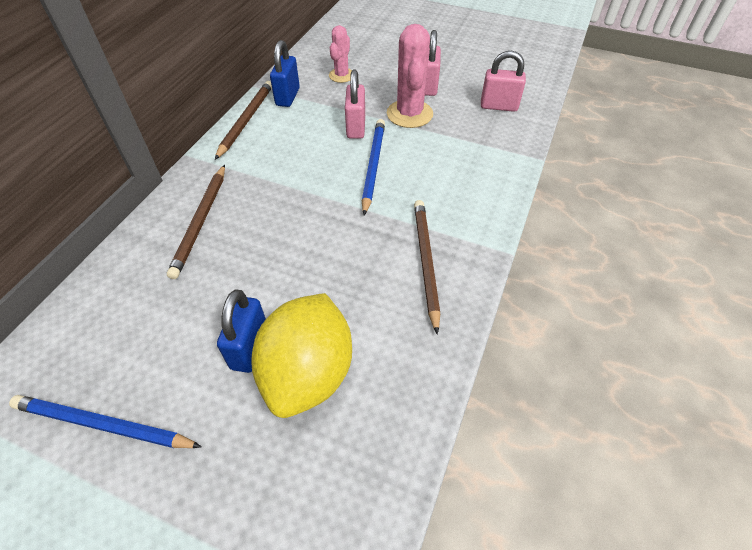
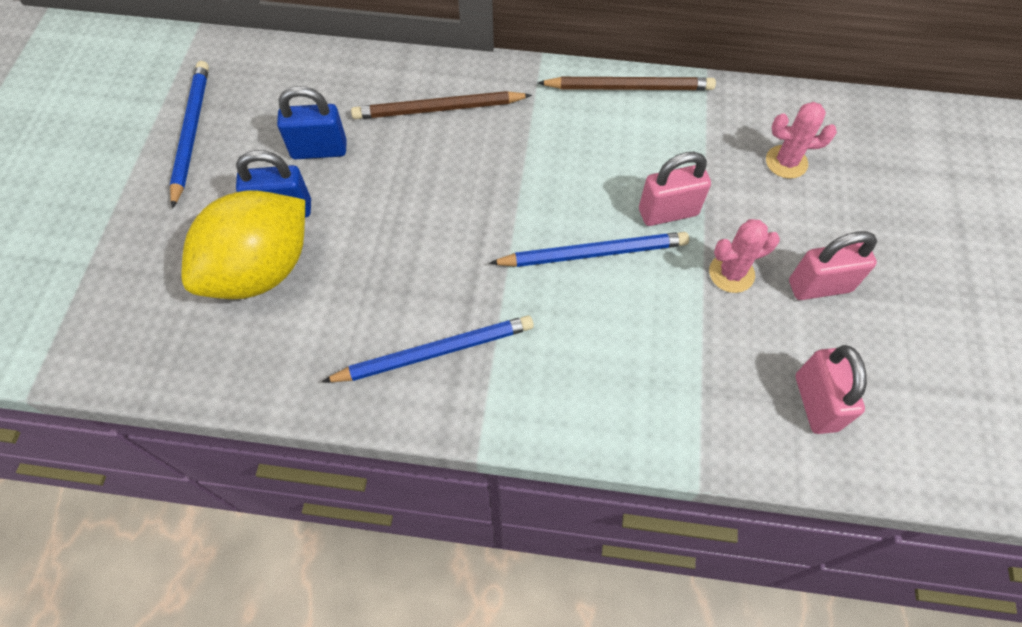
camera: 75 degrees right, 10 degrees up
yellow lemon [251,293,352,418] -> yellow lemon turned 45 degrees counterclockwise [181,190,305,299]
blue padlock [270,40,300,107] -> blue padlock moved to [277,86,347,159]
pink cactus [387,24,433,128] -> pink cactus [709,219,780,293], size x0.61
brown pencil [414,200,440,335] -> blue pencil [322,315,534,382]

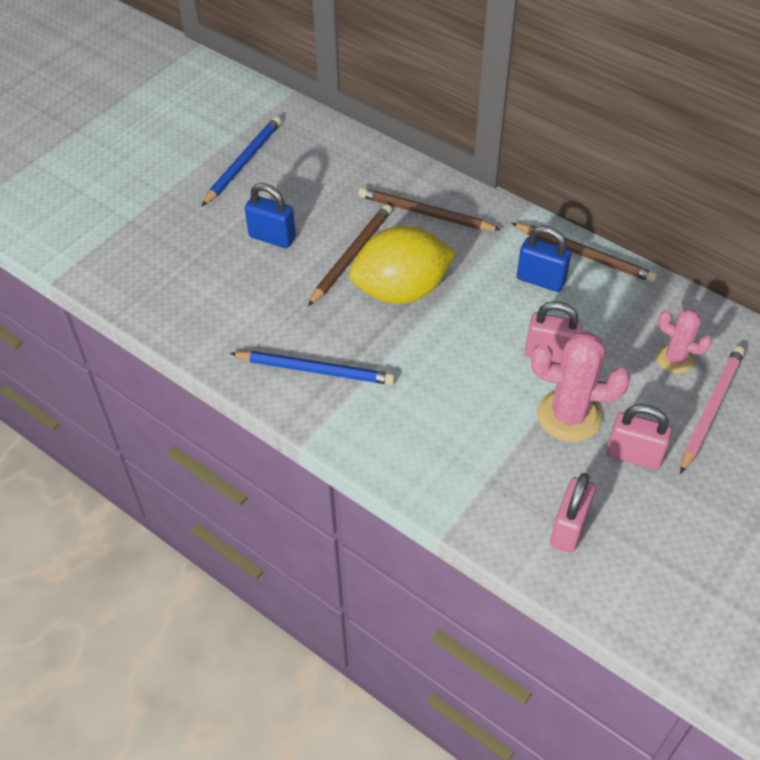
camera: 30 degrees right, 10 degrees down
yellow lemon [181,190,305,299] -> yellow lemon moved to [349,226,456,304]
blue padlock [277,86,347,159] -> blue padlock moved to [517,226,571,292]
blue pencil [489,232,689,267] -> none
pink cactus [709,219,780,293] -> pink cactus [531,331,630,442], size x1.65
none -> brown pencil [308,204,392,306]
none -> pink pencil [680,346,745,474]

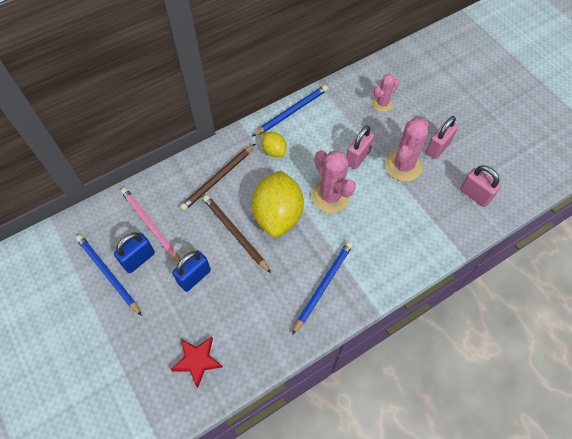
camera: 70 degrees left, 10 degrees up
brown pencil [512,223,657,283] -> blue pencil [253,85,328,136]
blue padlock [517,226,571,292] -> blue padlock moved to [114,233,155,273]
pink pencil [680,346,745,474] -> pink pencil moved to [121,188,181,263]
none -> red star [171,337,223,388]
none -> yellow lemon [261,132,287,157]
none -> pink cactus [312,150,356,213]

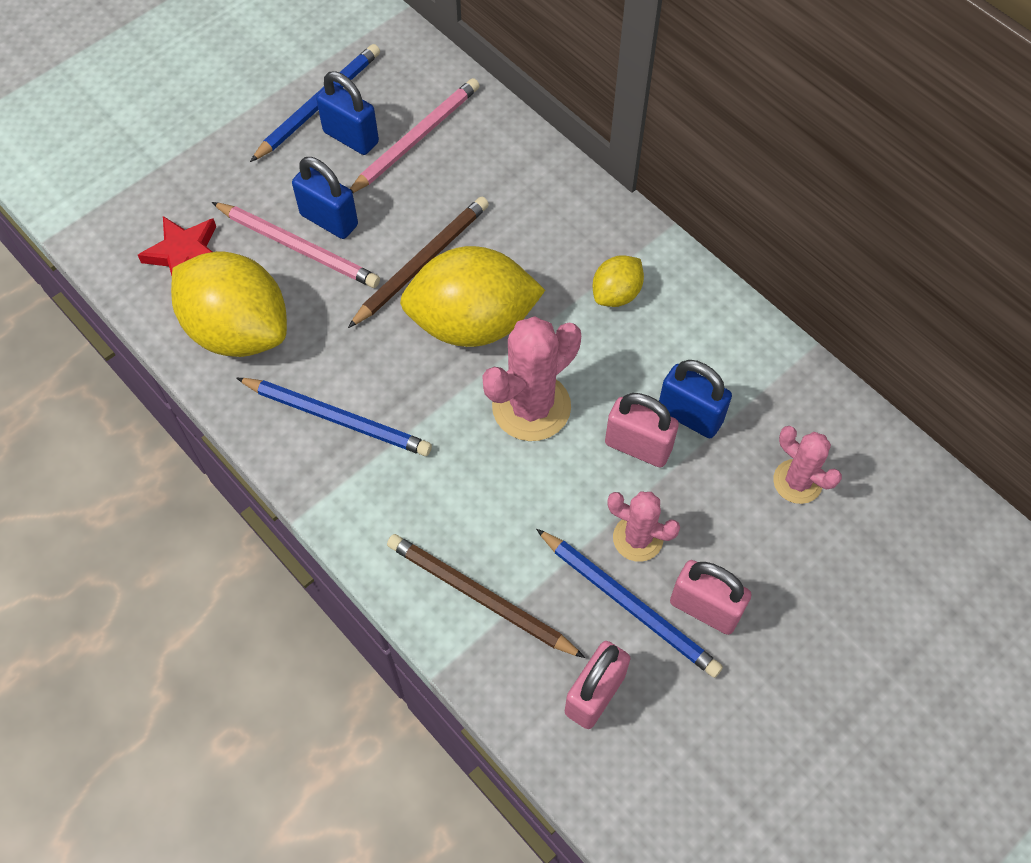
camera: 80 degrees right, 0 degrees up
brown pencil [180,144,255,211] -> brown pencil moved to [387,534,585,658]
blue pencil [253,85,328,136] -> blue pencil moved to [536,529,723,678]
pink cactus [385,118,429,182] -> pink cactus [607,492,680,562], size x0.61
none -> yellow lemon [171,251,287,357]
none -> pink pencil [212,202,380,288]
none -> blue padlock [659,360,732,438]

